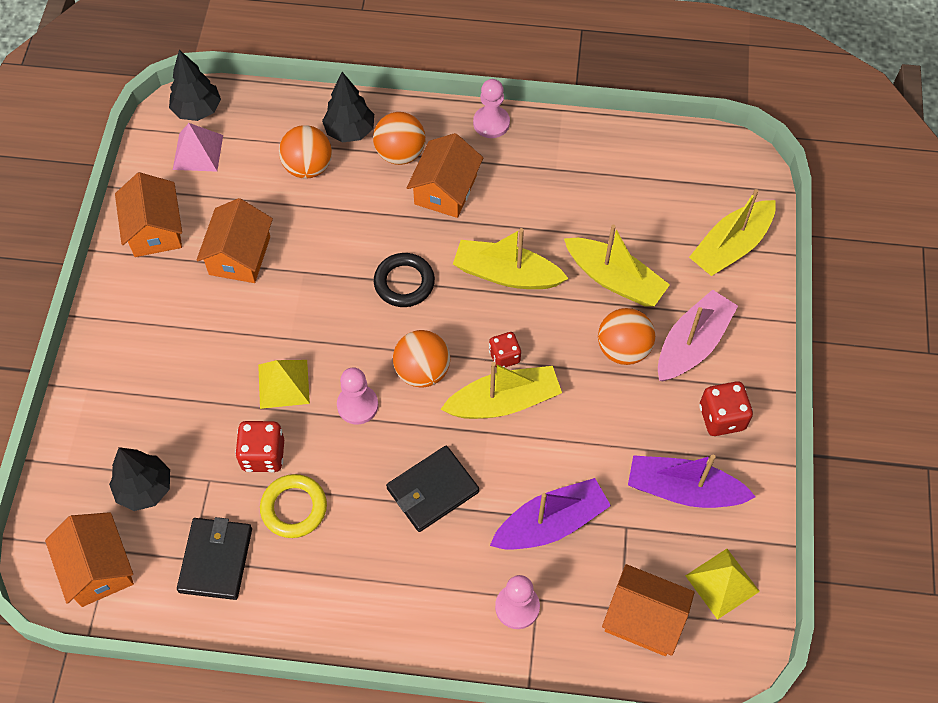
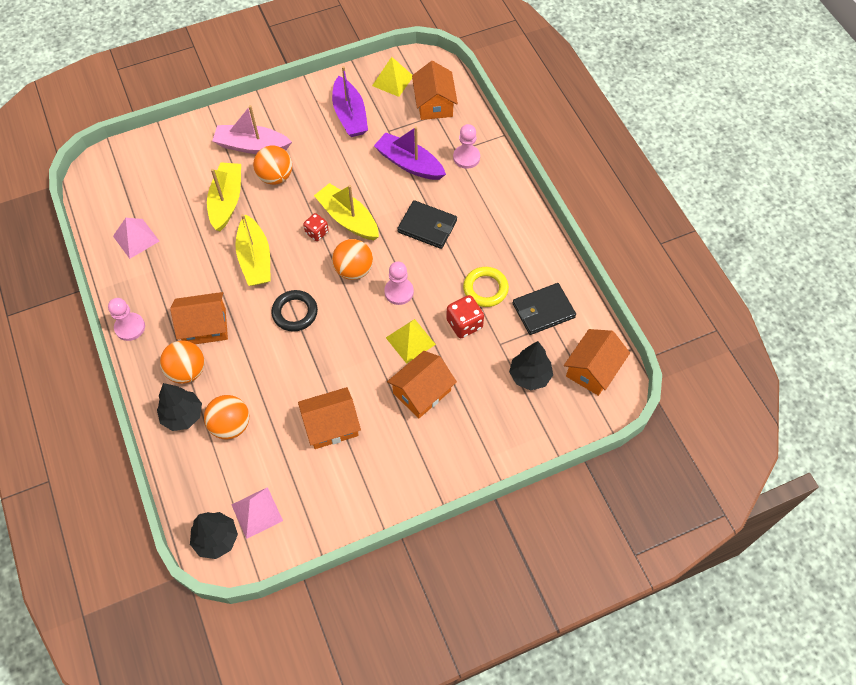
camera: 120 degrees left, 0 degrees up
orange house [115,172,182,257] -> orange house moved to [387,351,457,419]
yellow boat [689,189,776,276] -> none
red dice [699,381,753,436] -> none
none -> pink pyramid [113,218,159,259]

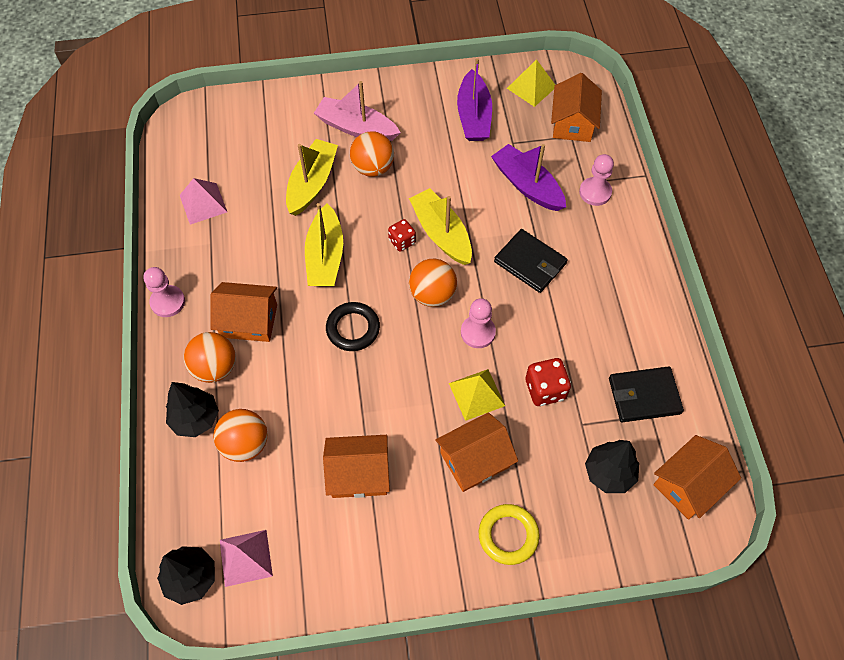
camera: 15 degrees right, 0 degrees up
yellow ring [463,267,509,307] -> yellow ring moved to [479,504,540,565]

